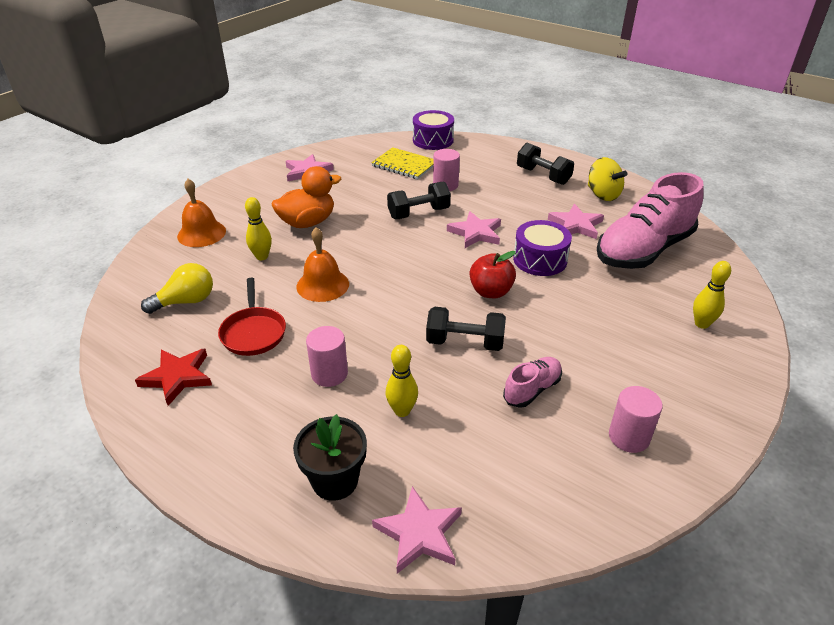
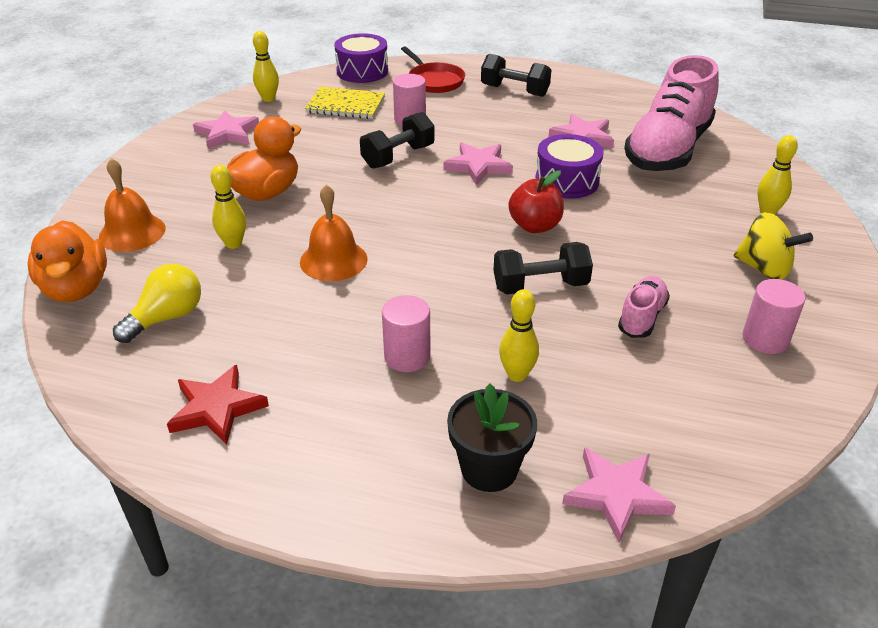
camera: 20 degrees left, 0 degrees up
red pan [218,278,286,356] -> red pan moved to [401,46,465,93]
yellow spinning top [588,157,627,201] -> yellow spinning top moved to [734,212,813,280]
none -> orange duck [28,221,107,302]
none -> yellow bowling pin [253,31,279,102]

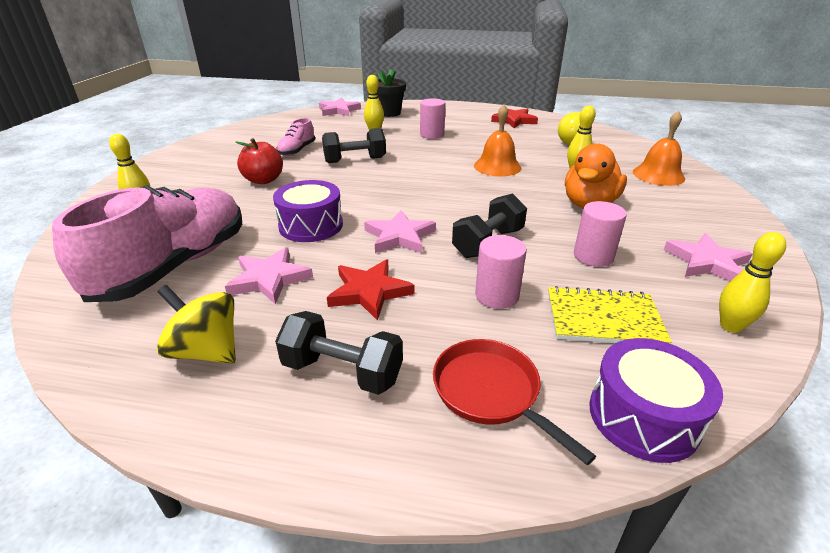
camera: 175 degrees right, 5 degrees down
orange duck [28,221,107,302] -> none
red apple [508,171,564,233] -> red apple moved to [235,138,283,184]
yellow spinning top [734,212,813,280] -> yellow spinning top moved to [157,285,236,364]
pink cylinder [743,279,805,354] -> pink cylinder moved to [574,201,627,267]
none -> red star [327,259,414,321]

